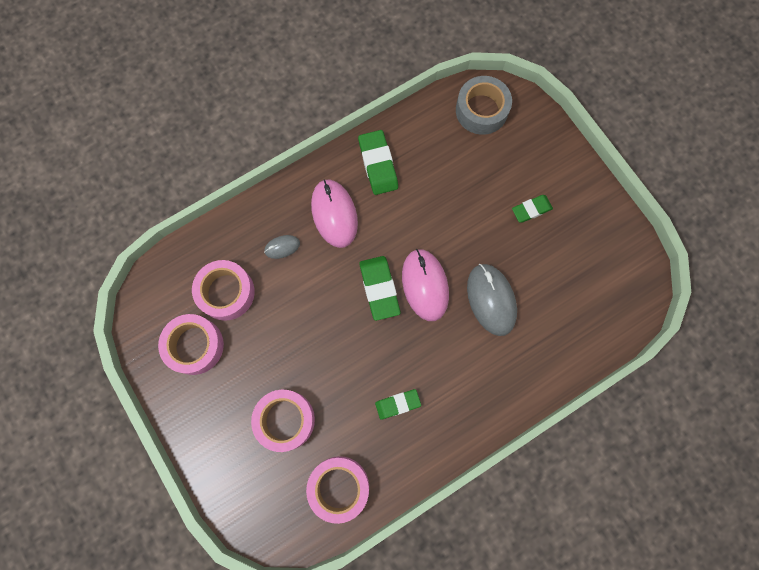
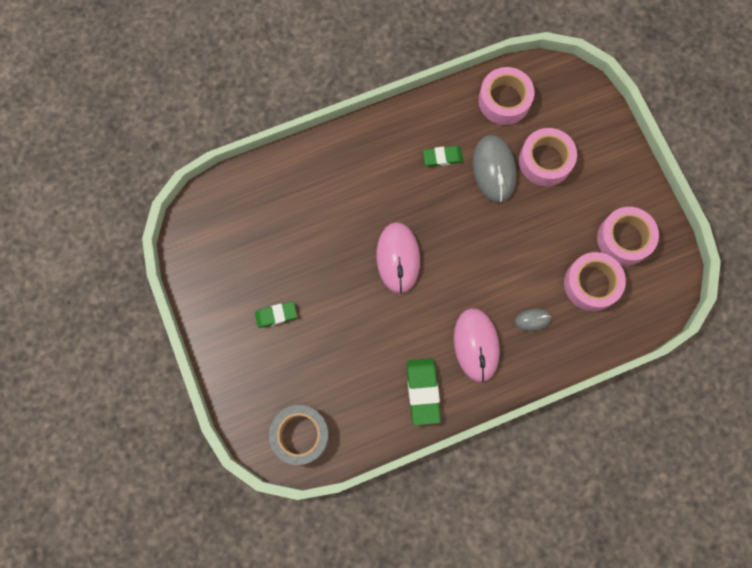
camera: 170 degrees left, 0 degrees up
green eraser [359,256,400,321] -> none
grey mouse [467,264,517,336] -> grey mouse moved to [473,135,517,203]

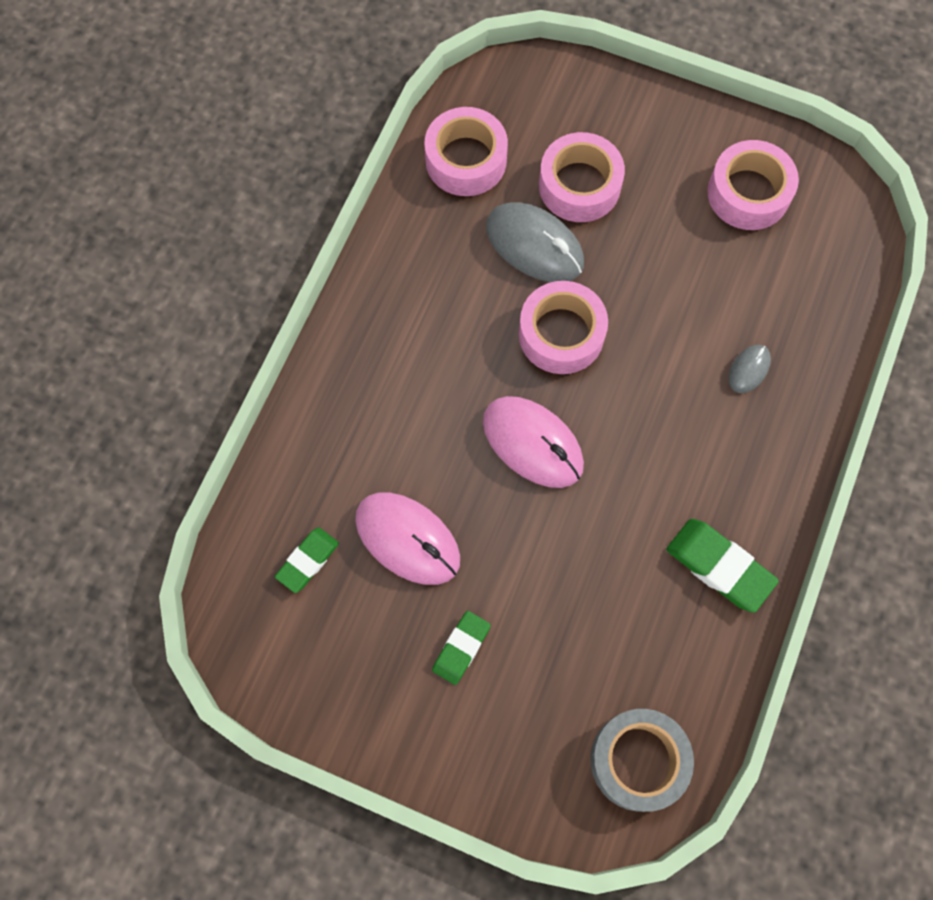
camera: 45 degrees left, 5 degrees down
green eraser [423,146,463,167] -> green eraser moved to [275,528,339,593]
pink mouse [454,308,500,382] -> pink mouse moved to [355,493,460,585]
pink tape [564,252,626,311] -> pink tape moved to [519,281,608,374]

